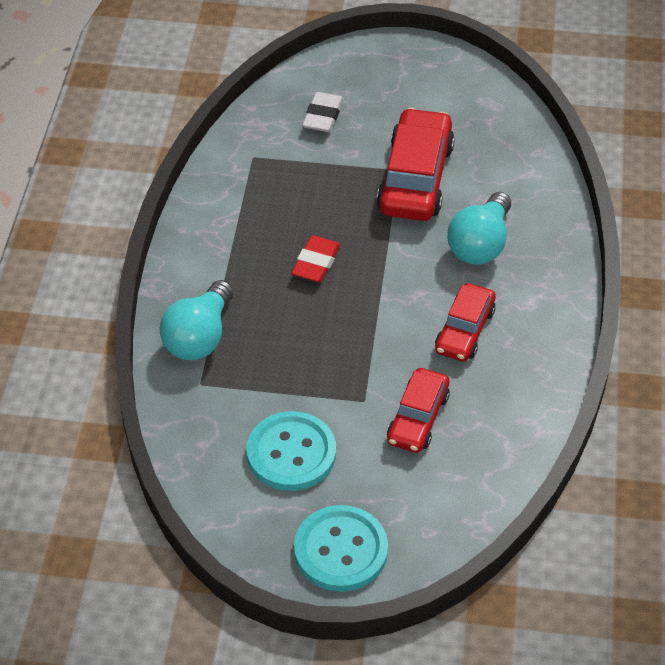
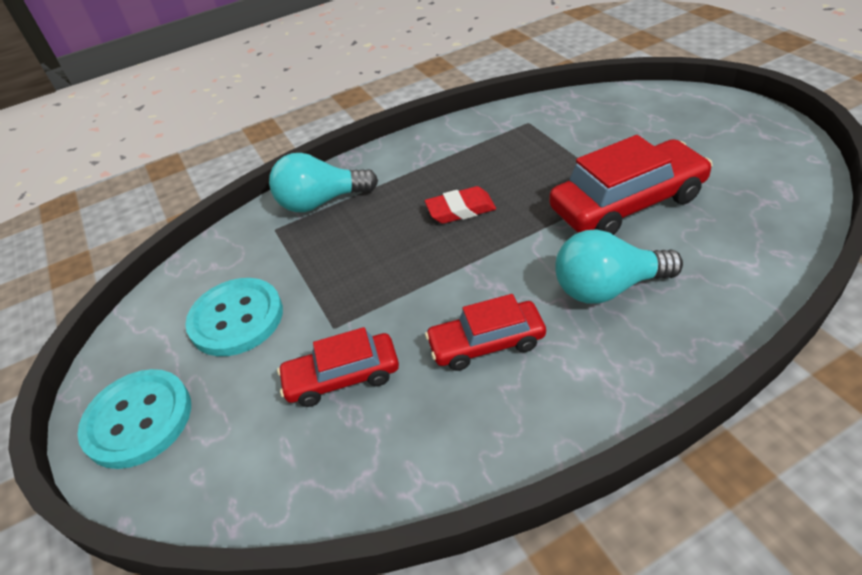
camera: 60 degrees right, 5 degrees down
white eraser [302,92,343,132] -> none

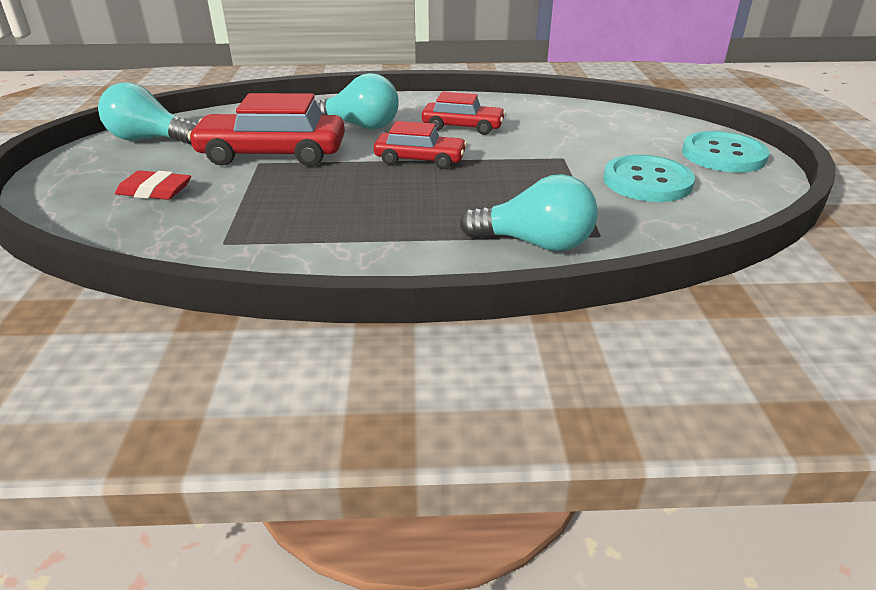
camera: 160 degrees left, 10 degrees down
red car [277,327,399,407] -> red car moved to [374,121,467,169]
red eraser [425,186,496,224] -> red eraser moved to [115,170,191,200]
none -> turquoise light bulb [98,83,197,144]

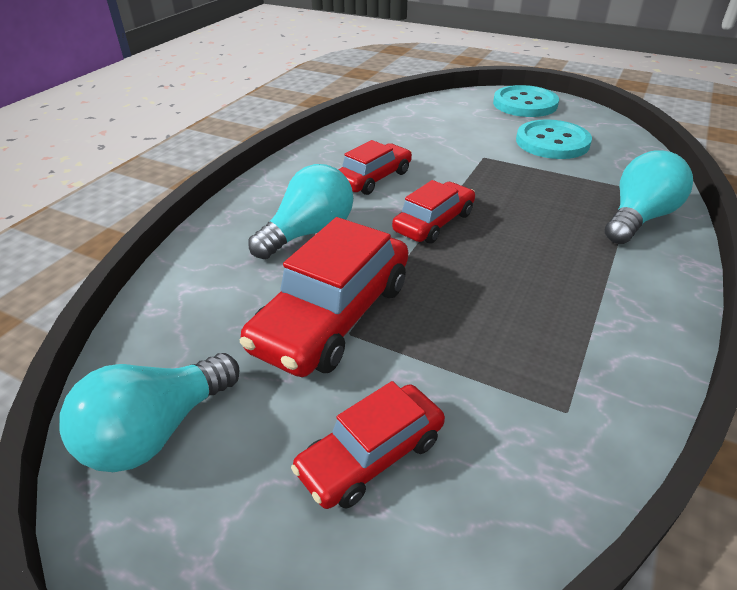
camera: 60 degrees left, 5 degrees up
red eraser [115,170,191,200] -> red car [291,381,445,509]

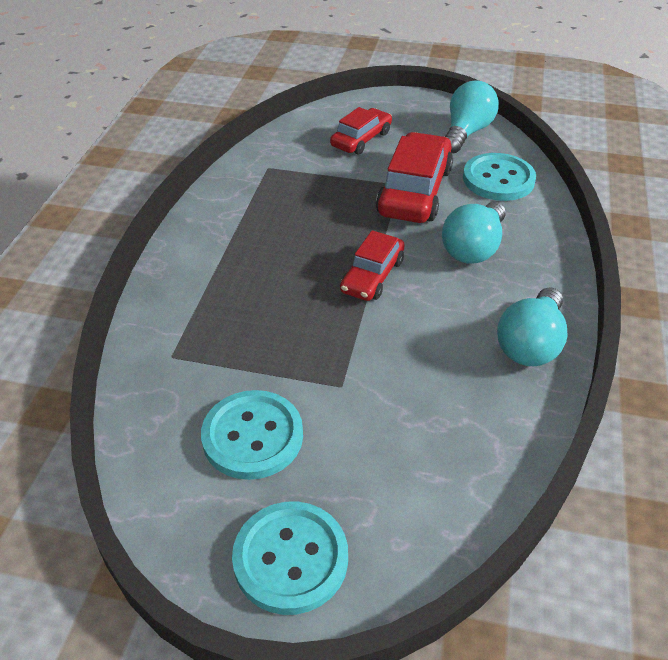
camera: 165 degrees right, 5 degrees up
red car [338,140,412,195] -> none
turquoise light bulb [605,150,693,244] -> turquoise light bulb moved to [497,287,568,366]
none -> turquoise button [463,153,536,201]

